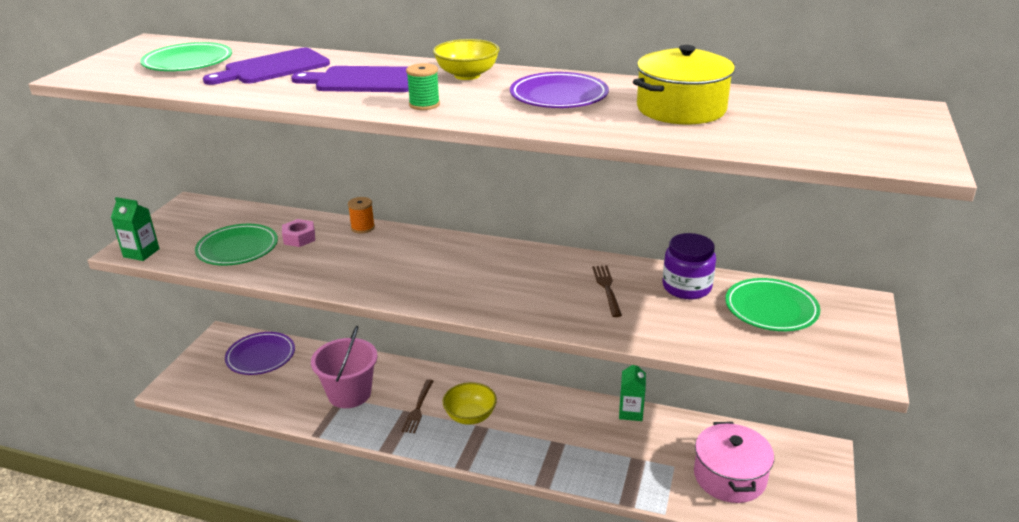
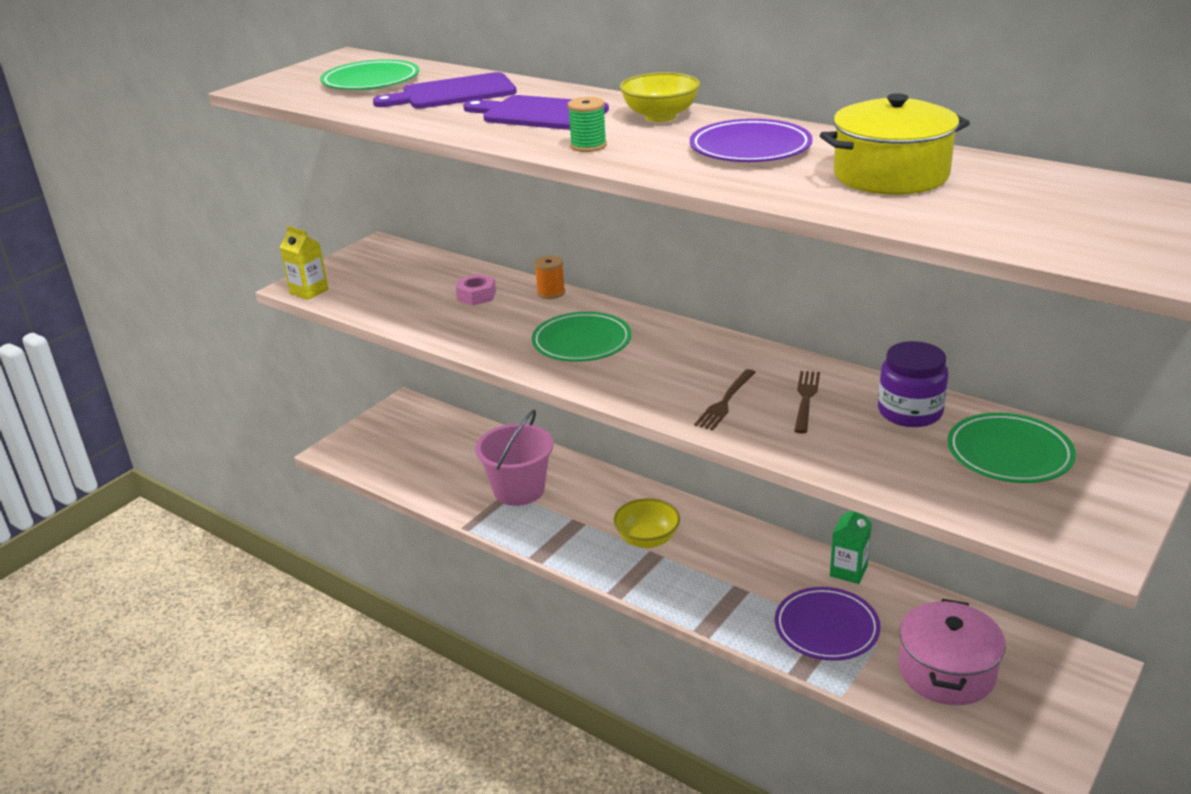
camera: 20 degrees right, 0 degrees up
green carton [111,197,160,261] -> yellow carton [280,226,329,300]
green plate [195,224,278,266] -> green plate moved to [532,312,632,362]
purple plate [225,332,295,375] -> purple plate moved to [775,587,881,661]
brown fork [402,379,433,433] -> brown fork moved to [694,369,756,430]

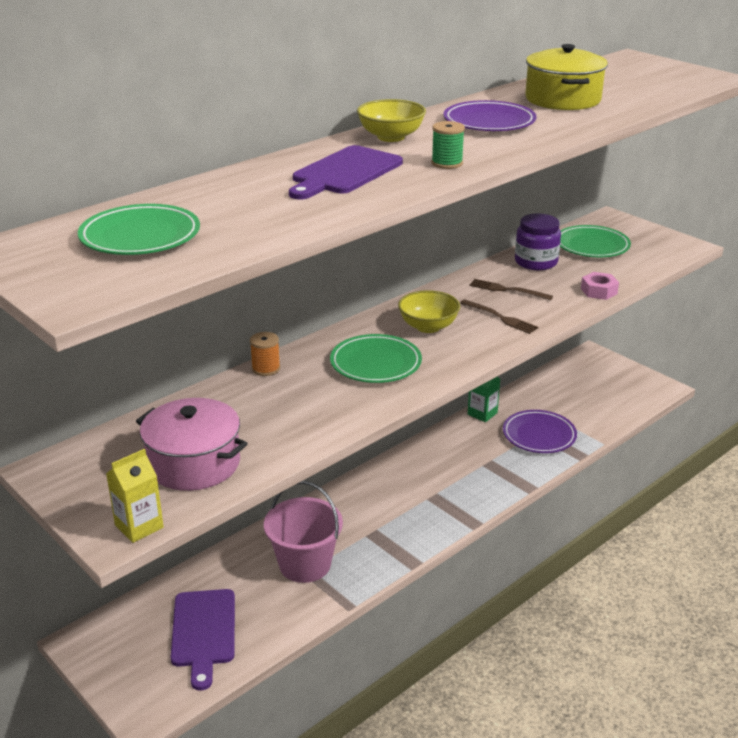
camera: 80 degrees left, 0 degrees up
purple cutting board [373,72,517,109] -> purple cutting board moved to [171,589,235,691]
pink nut [456,274,496,306] -> pink nut moved to [581,272,619,300]
yellow bowl [613,498,680,548] -> yellow bowl moved to [398,290,460,333]
pink pot [899,599,1006,705] -> pink pot moved to [136,398,248,491]

